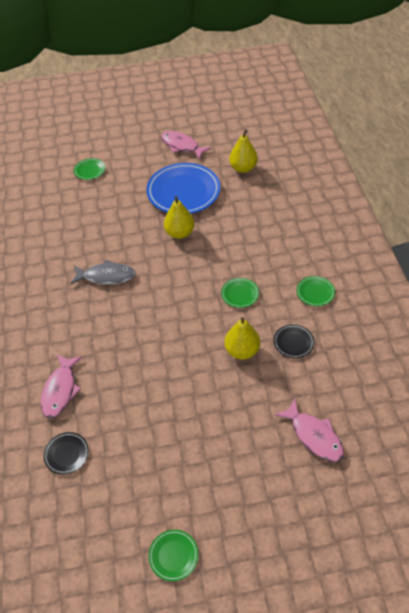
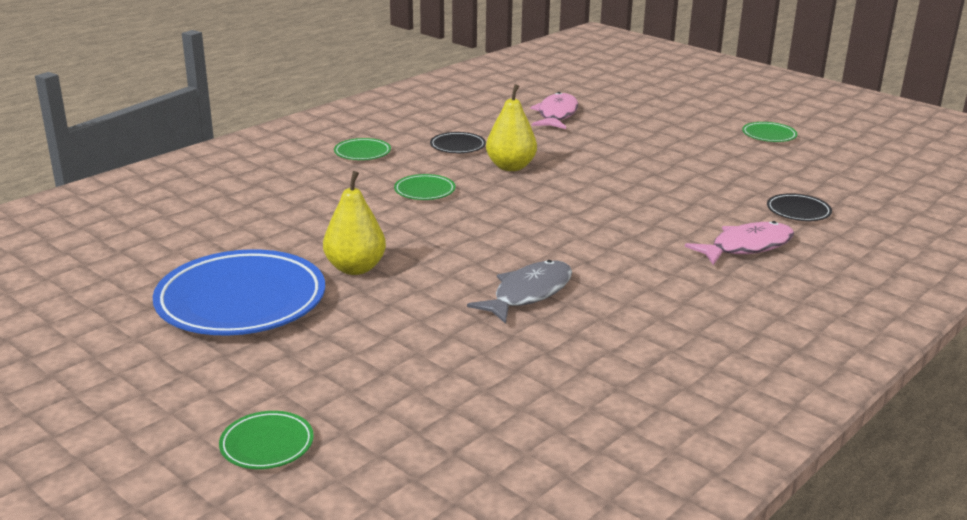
camera: 130 degrees left, 25 degrees down
grey fish [70,260,136,285] -> grey fish turned 75 degrees clockwise [467,260,572,324]
pink fish [161,131,211,160] -> none
yellow pear [229,130,258,173] -> none

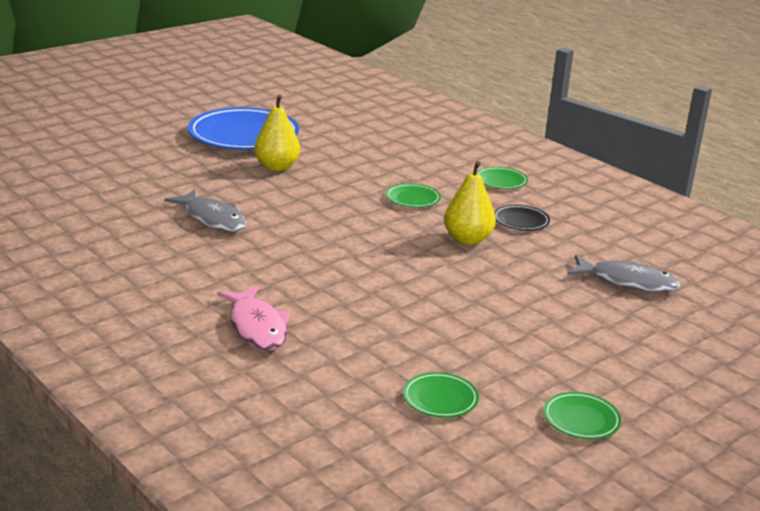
camera: 95 degrees right, 0 degrees up
green plate [219,411,314,469] -> green plate moved to [403,372,479,418]
pink fish [530,92,578,129] -> grey fish [567,255,681,292]
black plate [767,193,832,221] -> none

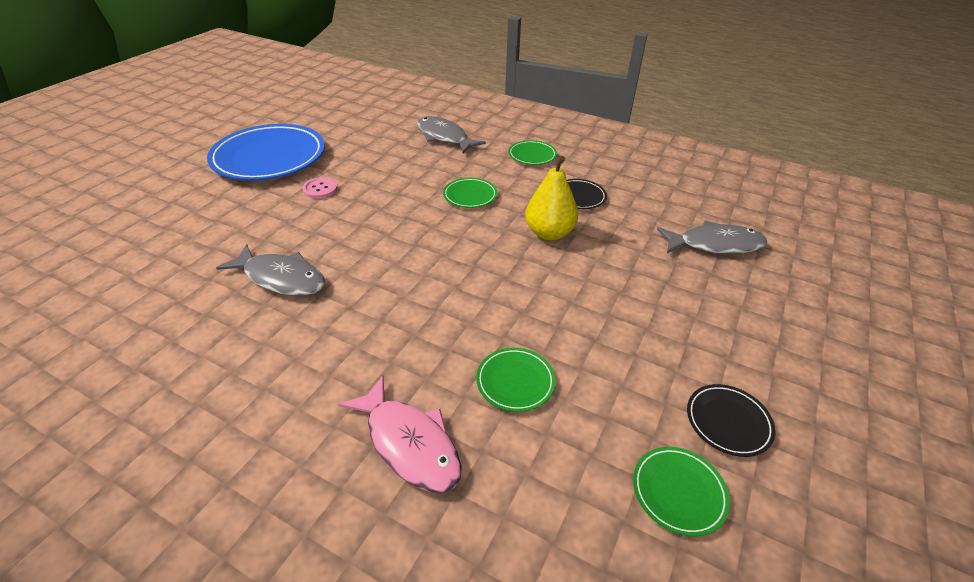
camera: 20 degrees left, 15 degrees up
yellow pear [254,95,300,171] -> pink button [302,177,338,199]
green plate [543,392,621,439] -> green plate moved to [476,348,555,412]
none -> grey fish [417,116,486,154]
none -> black plate [687,384,776,457]

